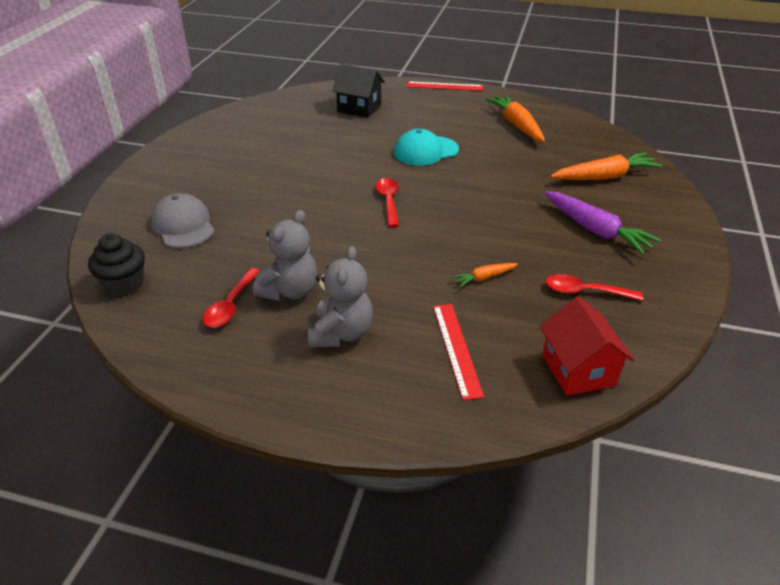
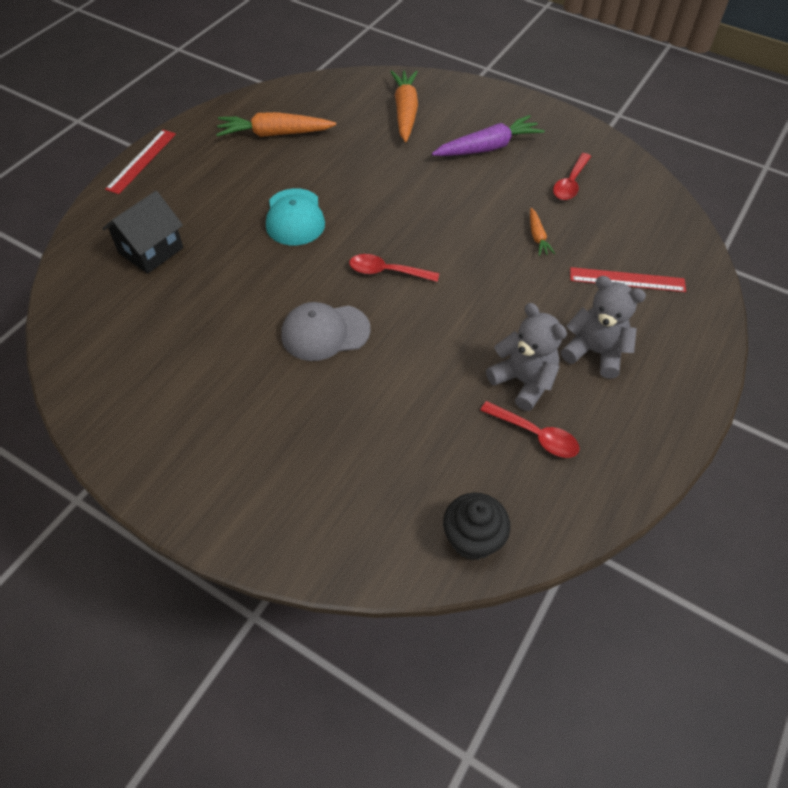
camera: 75 degrees left, 15 degrees up
grey cap [151,193,215,248] -> grey cap moved to [281,302,371,361]
red house [540,296,635,396] -> none

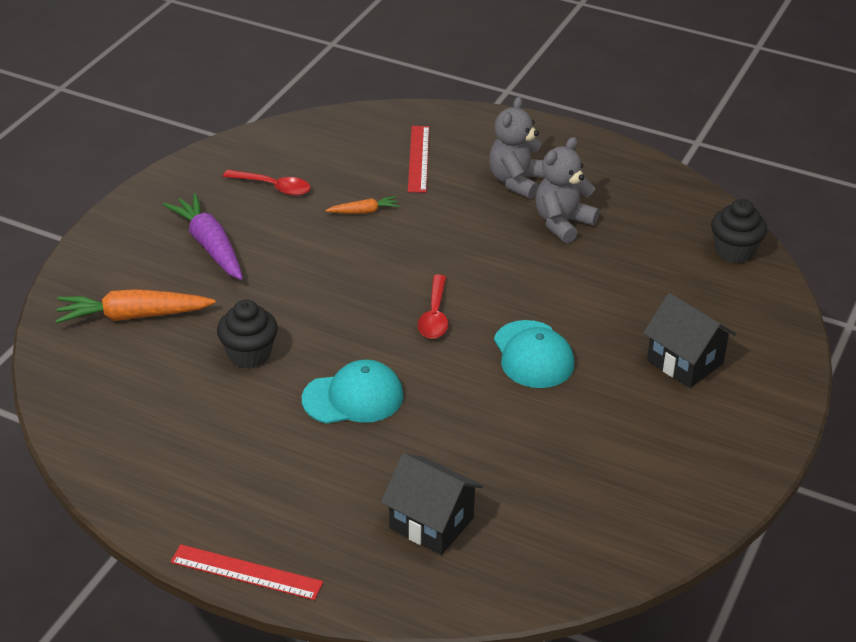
camera: 95 degrees left, 15 degrees down
orange carrot [216,112,336,137] -> none
grey cap [281,302,371,361] -> turquoise cap [494,320,574,388]
red spoon [480,401,580,458] -> none
none -> black cupcake [217,300,278,369]
none -> black house [643,293,736,388]

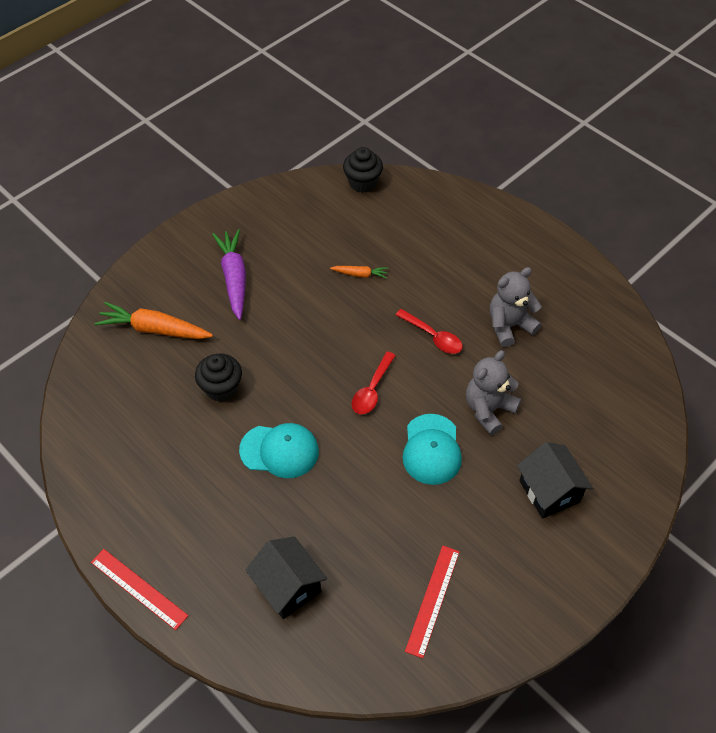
camera: 20 degrees right, 15 degrees up
red spoon [223,170,311,196] -> red spoon moved to [396,309,462,354]
red ruler [408,126,429,193] -> red ruler moved to [405,546,460,658]
grey teddy bear [489,97,545,199] -> grey teddy bear moved to [466,350,521,435]
black cupcake [711,199,767,263] -> black cupcake moved to [343,147,383,193]

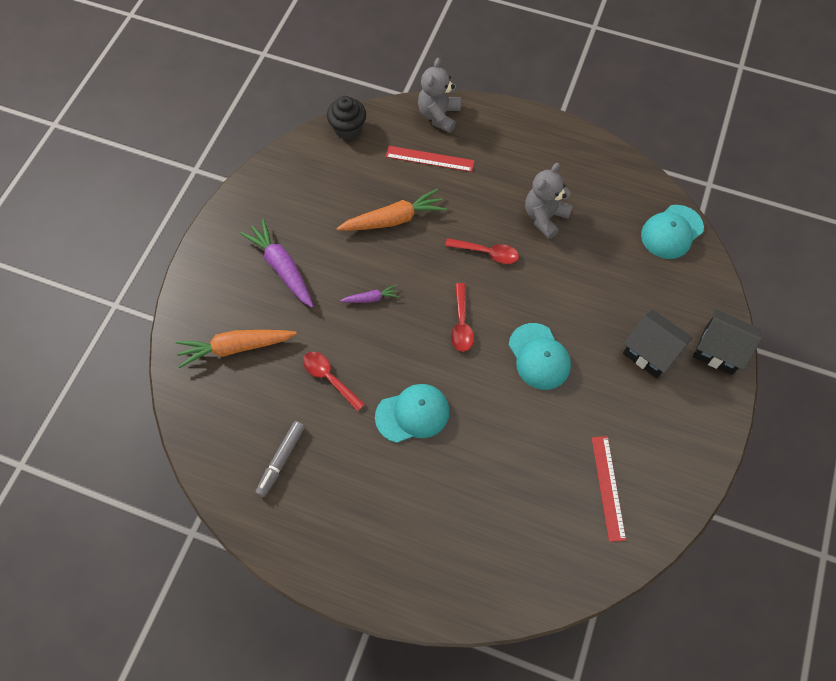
camera: 25 degrees left, 10 degrees up
red ruler [91,549,189,630] -> red ruler moved to [386,146,475,172]
black cupcake [195,354,242,402] -> red spoon [303,352,365,411]
black house [246,536,327,619] -> black house moved to [693,309,762,375]
orange carrot [330,266,388,279] -> orange carrot [337,188,447,231], size x1.96
grey teddy bear [466,350,521,435] -> grey teddy bear moved to [418,58,461,133]
none -> grey marker [255,421,305,497]
none -> purple carrot [340,285,399,303]
none -> turquoise cap [641,205,704,259]

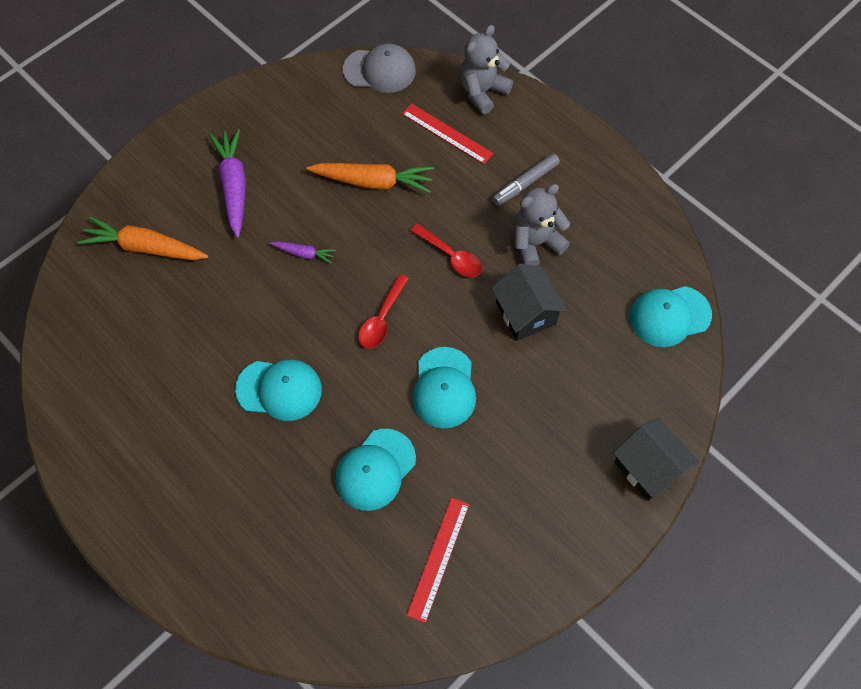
camera: 25 degrees right, 0 degrees up
grey marker [255,421,305,497] -> grey marker moved to [492,153,560,206]
red spoon [303,352,365,411] -> none
black cupcake [327,96,366,140] -> grey cap [343,44,416,93]
black house [623,309,693,378] -> black house moved to [491,263,567,341]
none -> turquoise cap [335,429,416,511]

